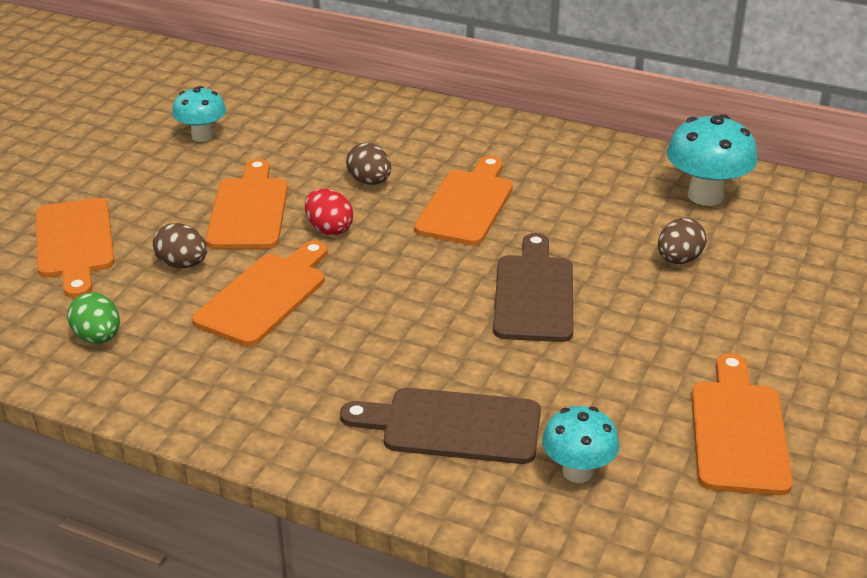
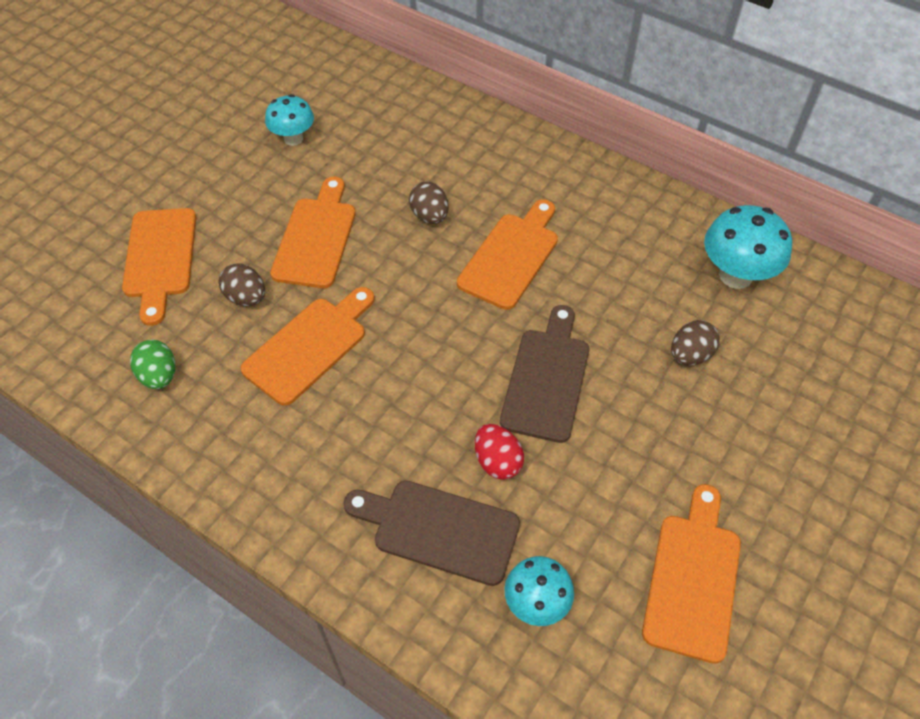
camera: 10 degrees right, 20 degrees up
red egg [305,189,353,235] -> red egg moved to [475,424,524,480]

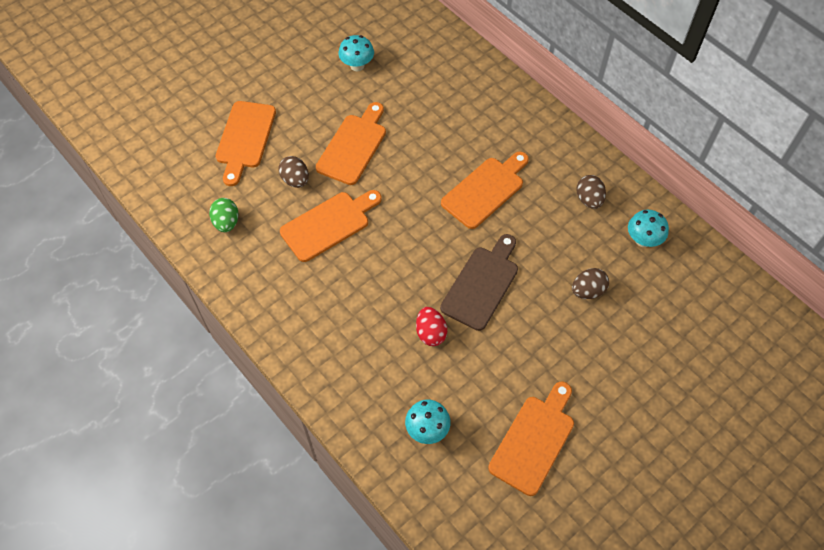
camera: 15 degrees right, 5 degrees up
brown cutting board [343,481,520,586] -> none
brown egg [409,182,449,224] -> brown egg moved to [576,175,606,209]
turquoise mushroom [704,205,792,289] -> turquoise mushroom [628,210,669,247], size x0.65

